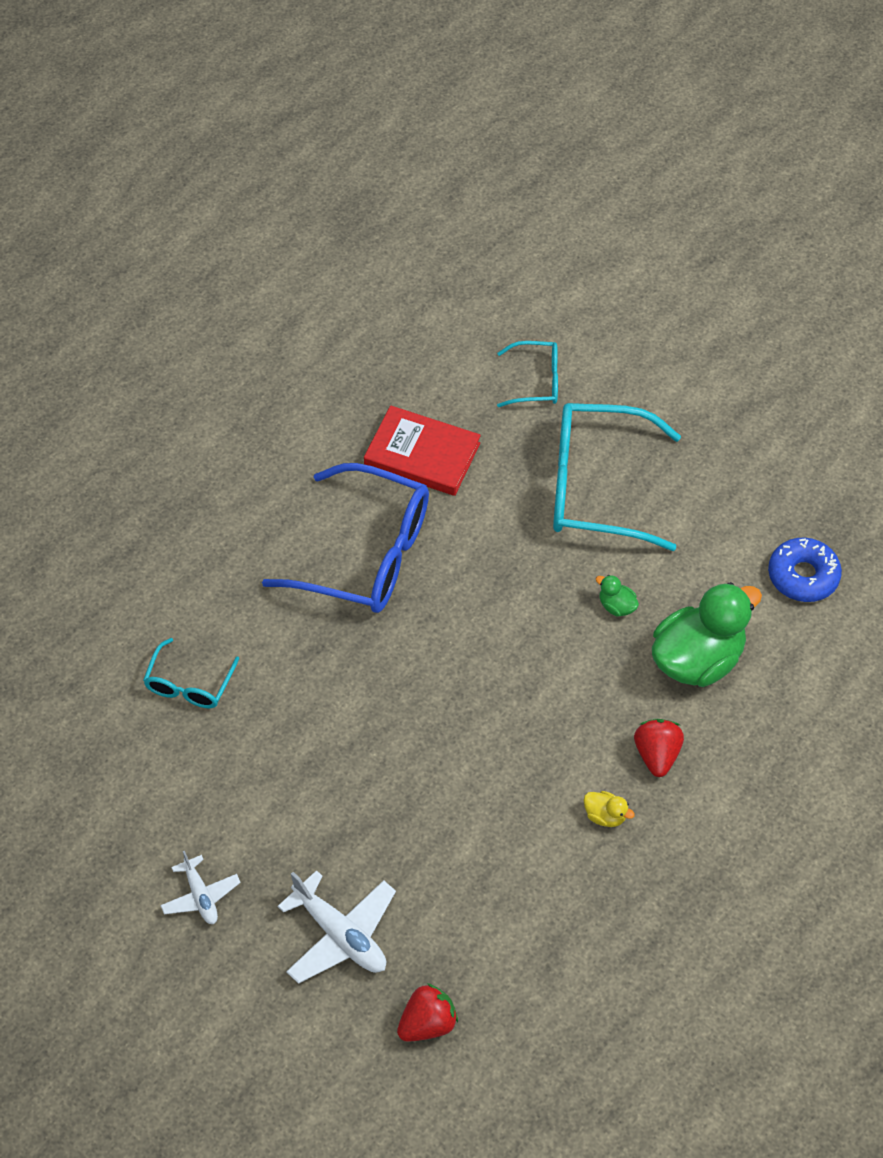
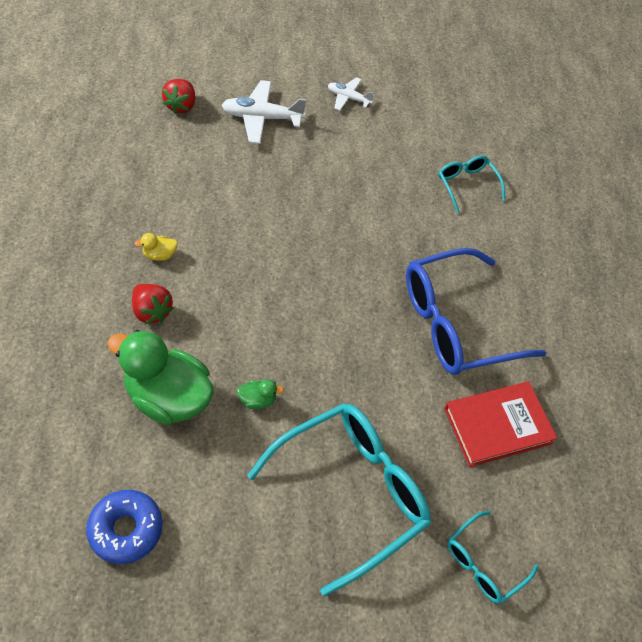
camera: 135 degrees right, 0 degrees up
green duck [652,582,762,687] -> green duck turned 105 degrees clockwise [107,330,214,425]

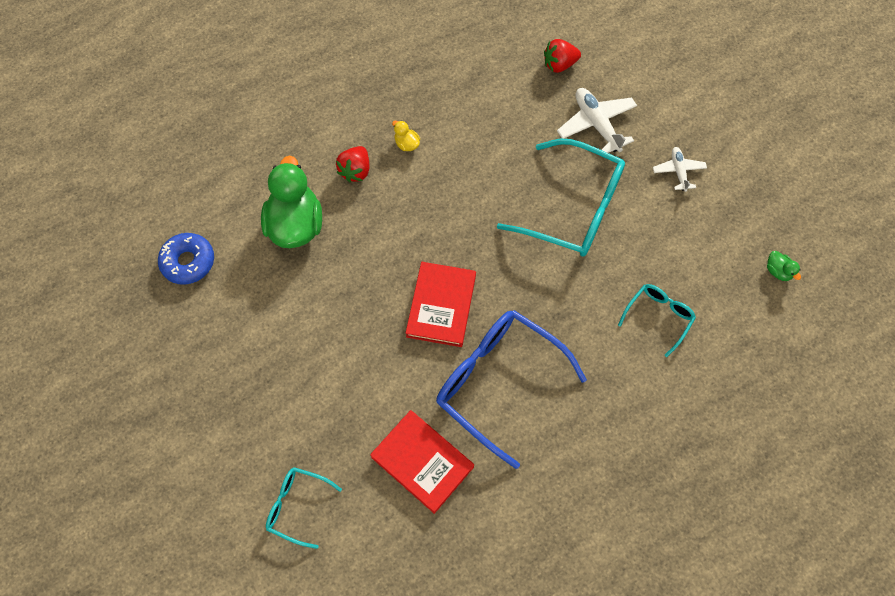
camera: 65 degrees right, 10 degrees up
green duck [237,379,284,409] -> green duck moved to [767,251,801,281]
turquoise glasses [247,403,431,597] -> turquoise glasses moved to [497,139,625,257]
none -> red book [406,262,476,347]

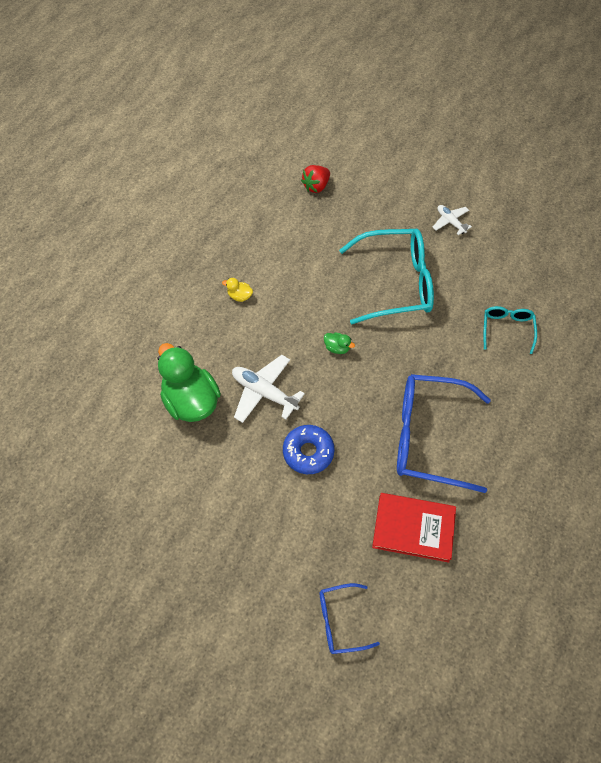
camera: 30 degrees left, 5 degrees down
blue donut [158,233,214,285] -> blue donut moved to [283,425,335,474]
turquoise glasses [266,467,342,549] -> blue glasses [320,583,380,654]
red strawberry [336,146,369,182] -> none
red book [406,262,476,347] -> none
white plane [557,88,637,153] -> white plane moved to [232,355,305,423]
green duck [767,251,801,281] -> green duck moved to [324,333,355,354]

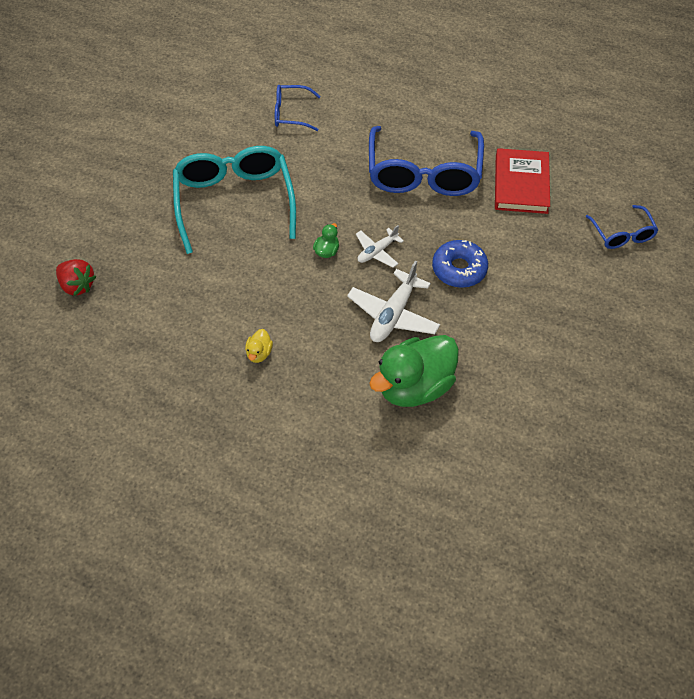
camera: 95 degrees left, 5 degrees down
white plane [433,205,472,235] -> white plane moved to [356,225,404,268]
turquoise glasses [484,306,537,354] -> blue glasses [275,85,320,131]

